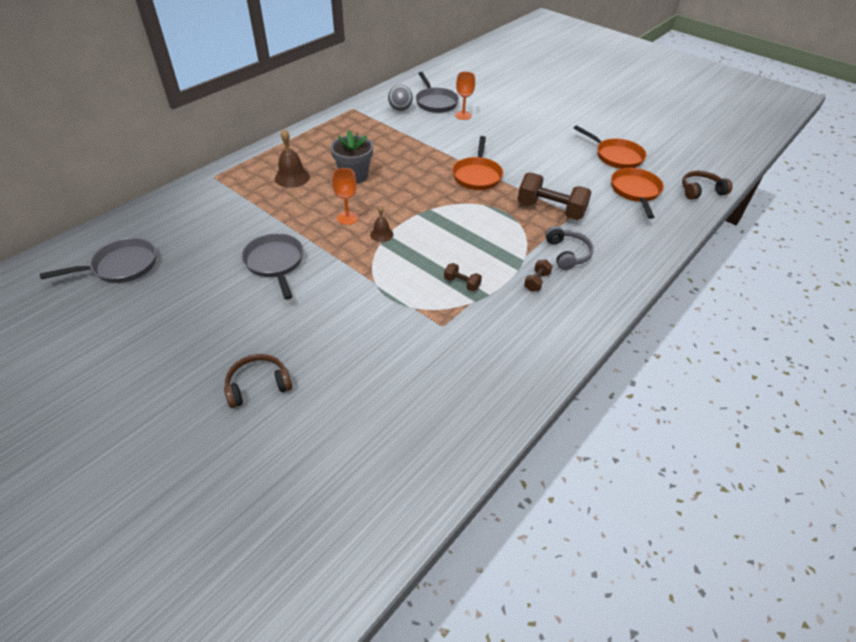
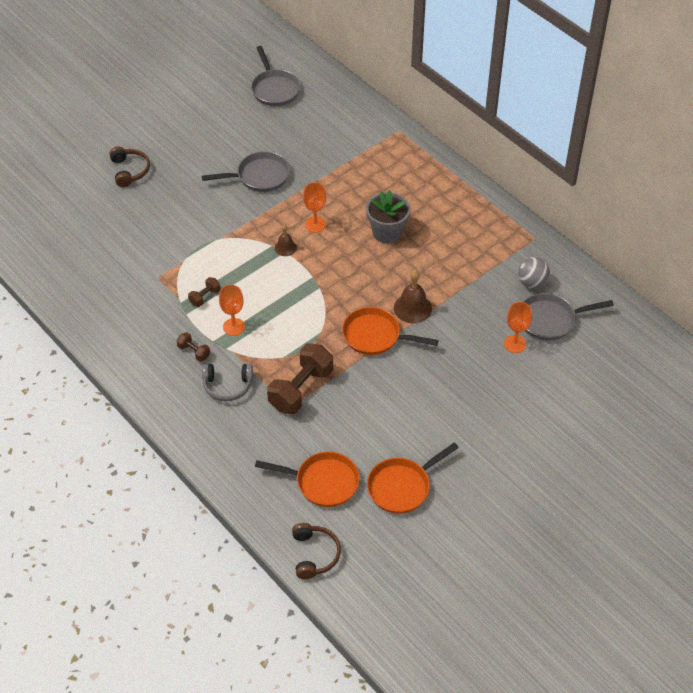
camera: 100 degrees right, 5 degrees up
brown bell [275,129,310,188] -> brown bell moved to [394,270,432,323]
none -> orange goblet [219,285,245,336]

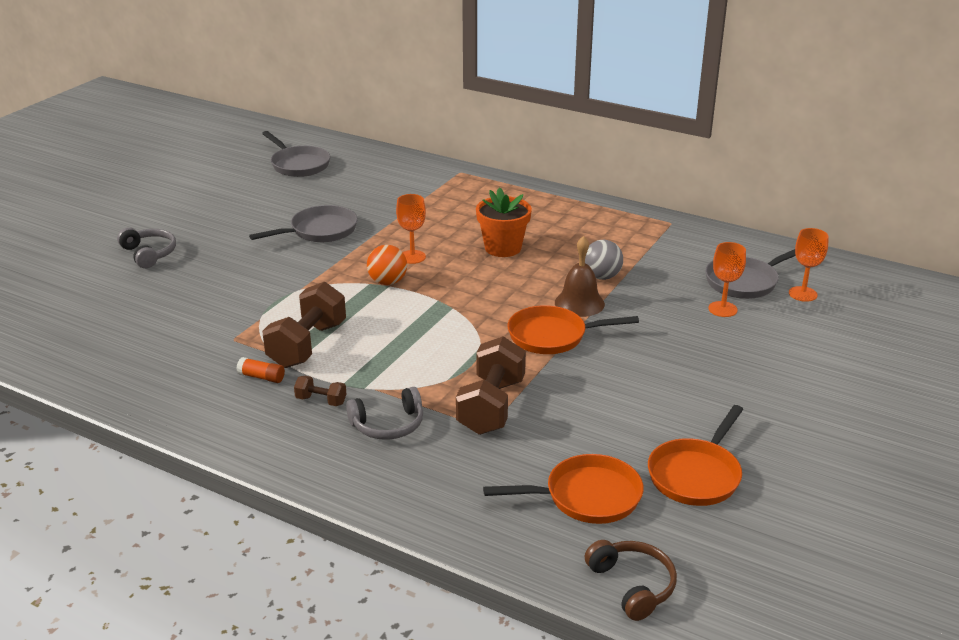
camera: 20 degrees left, 20 degrees down
brown headphones [109,147,150,187] -> grey headphones [117,227,176,268]
brown dumbbell [188,277,220,307] -> brown dumbbell [262,282,346,368], size x2.14
orange goblet [219,285,245,336] -> orange goblet moved to [789,228,829,302]
brown bell [275,225,297,256] -> orange ball [367,245,407,285]
grey flower pot [366,190,410,244] -> orange flower pot [476,187,532,257]
grey ball [518,257,550,289] -> grey ball moved to [585,240,623,280]
none -> orange glue stick [236,357,285,383]

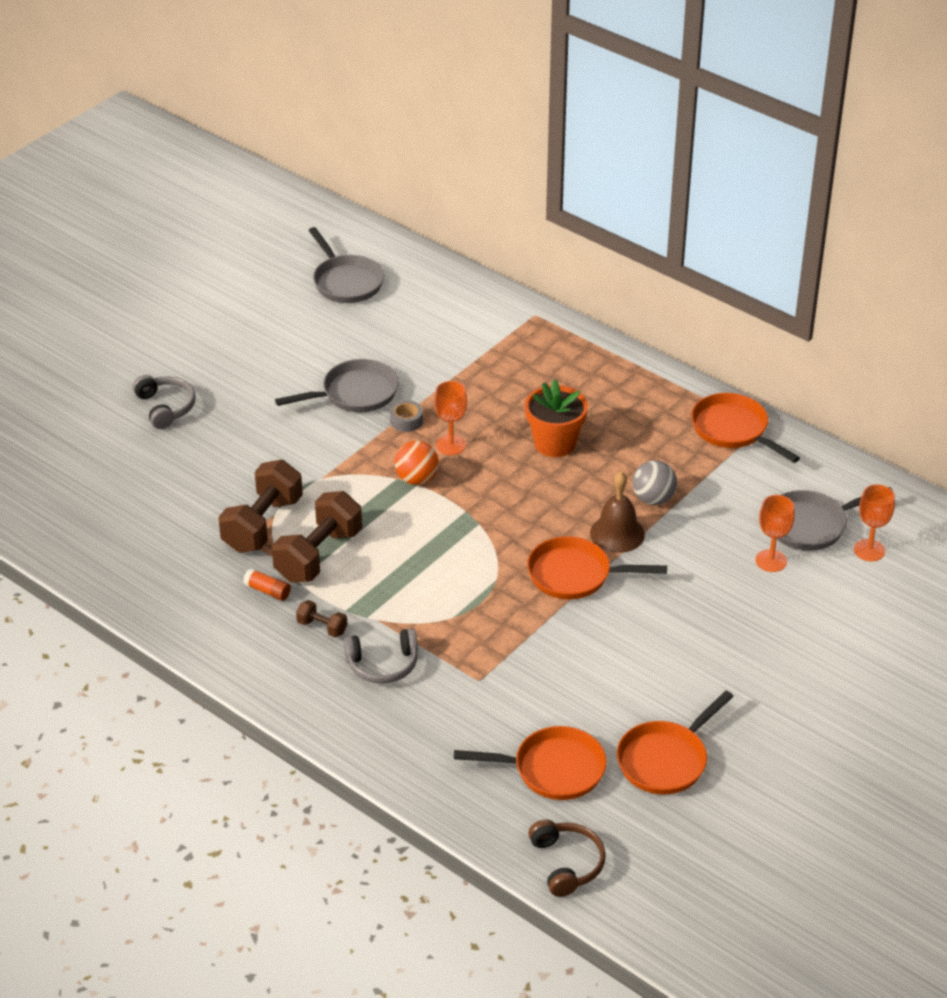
camera: 10 degrees right, 10 degrees up
brown dumbbell [456,336,526,435] -> brown dumbbell moved to [218,460,303,553]
none -> grey tape [390,400,423,432]
none -> orange pan [691,393,800,463]

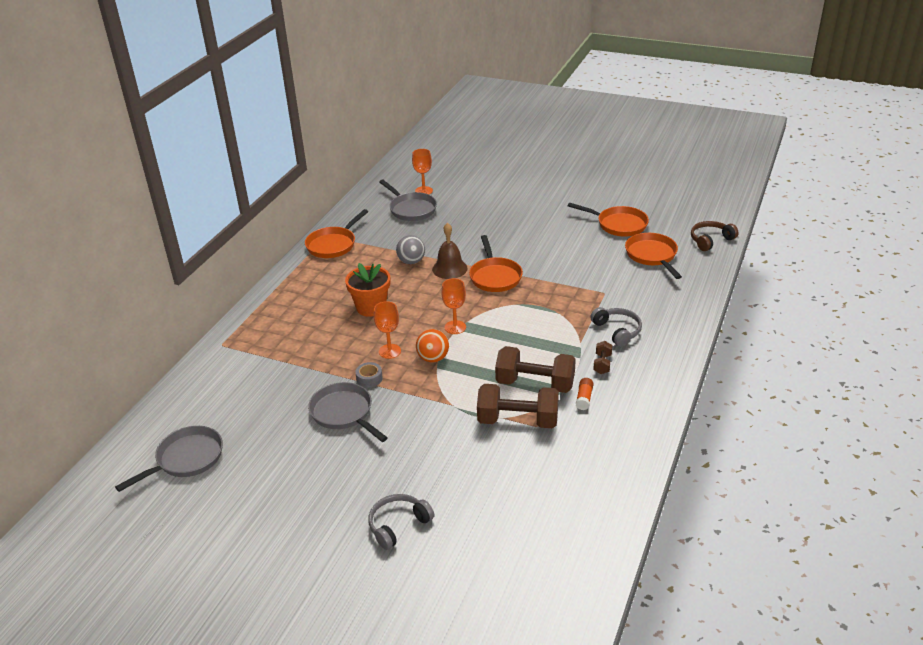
camera: 105 degrees left, 5 degrees down
orange goblet [756,495,795,572] -> orange goblet moved to [441,278,466,334]

